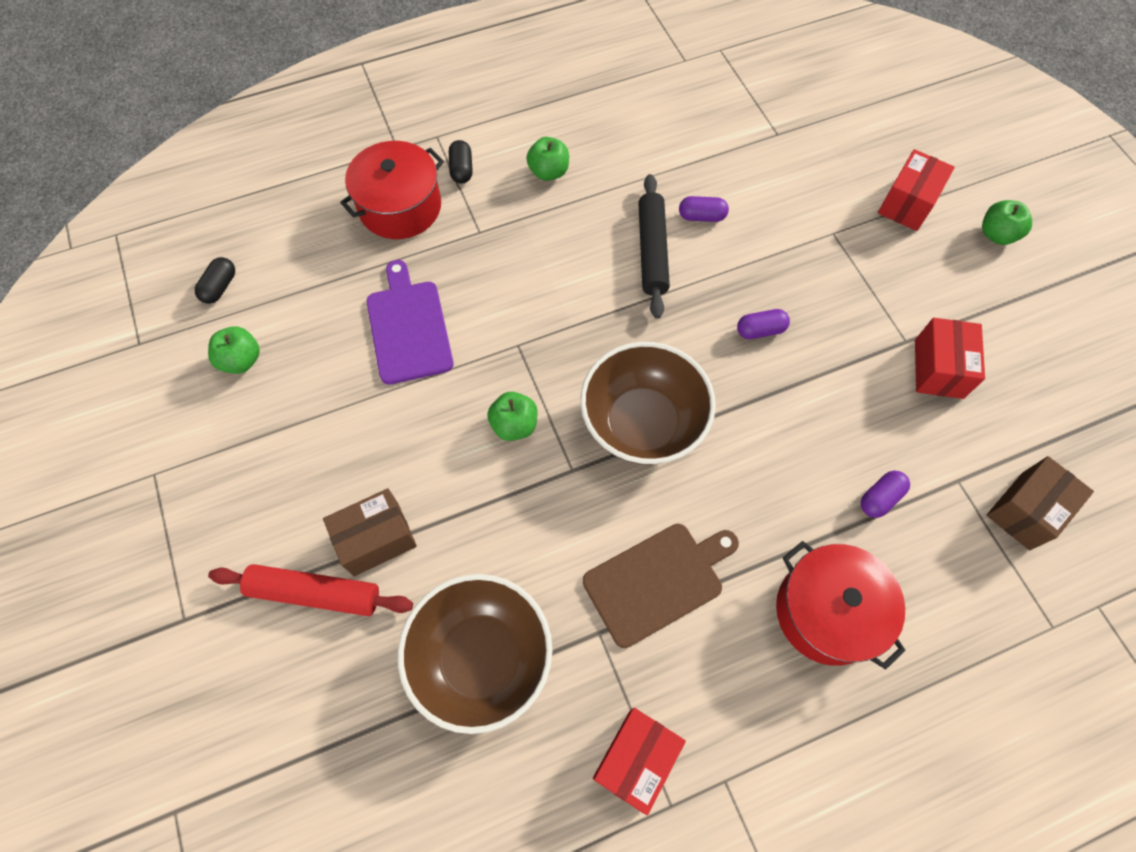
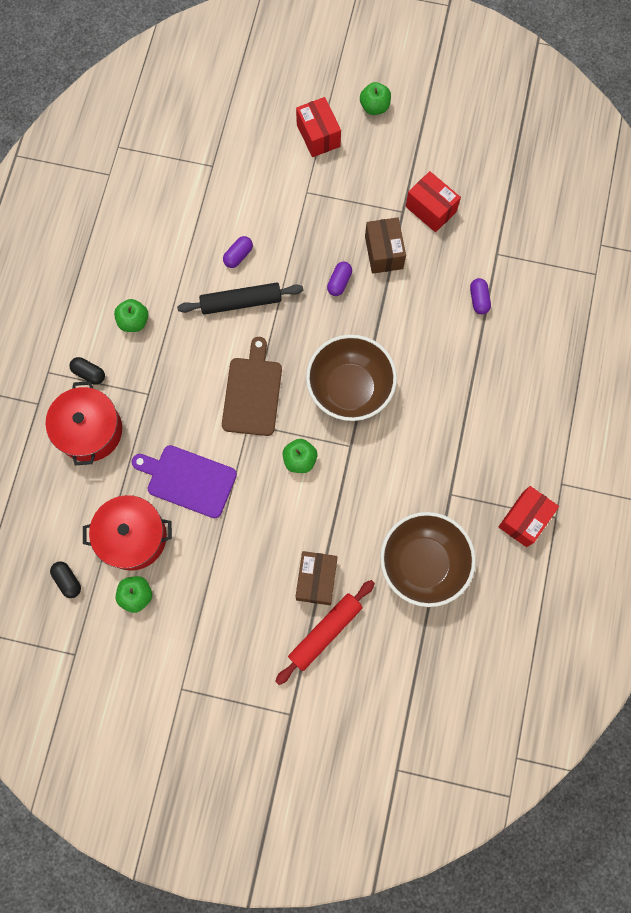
camera: 55 degrees left, 10 degrees up
brown cutting board [583,524,739,648] -> brown cutting board moved to [222,337,282,436]
red box [593,708,686,815] -> red box turned 60 degrees clockwise [498,486,559,547]
black rolling pin [638,174,670,319] -> black rolling pin turned 45 degrees counterclockwise [177,283,303,315]
red pot [776,541,906,669] -> red pot moved to [83,495,172,571]
brown box [987,456,1094,550] -> brown box moved to [365,217,406,274]

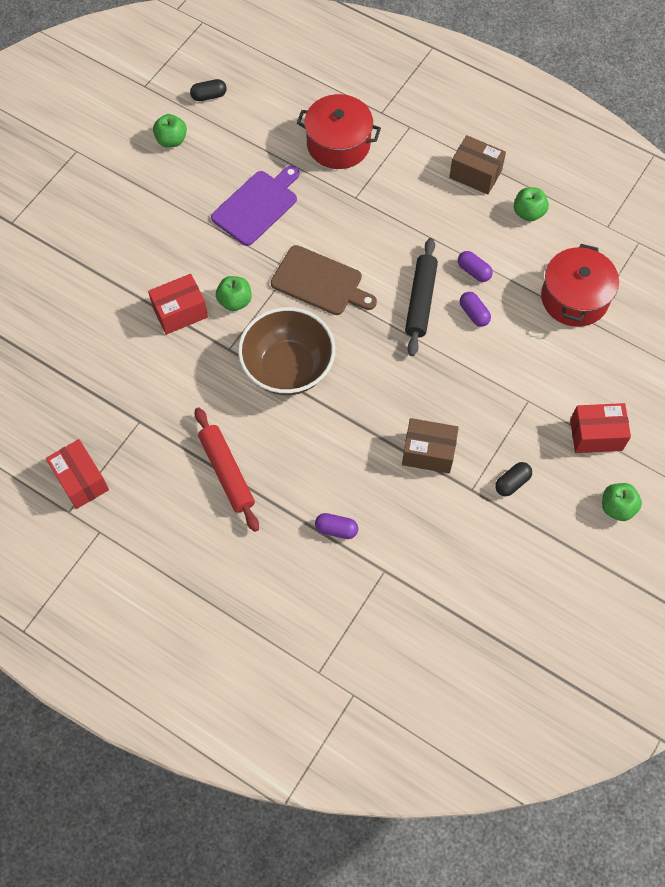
camera: 110 degrees right, 10 degrees down
black capsule [69,357,105,385] -> black capsule moved to [495,462,532,496]
red pot [83,495,172,571] -> red pot moved to [541,244,619,327]
green apple [114,299,148,332] -> green apple moved to [514,187,549,221]
red rolling pin [275,580,375,685] -> red rolling pin moved to [195,408,259,532]
brown box [295,551,338,605] -> brown box moved to [449,135,506,194]
purple capsule [327,261,352,296] -> purple capsule moved to [458,251,493,282]
brown bowl [380,512,476,607] -> none
red box [405,171,461,232] -> red box moved to [148,274,208,335]

